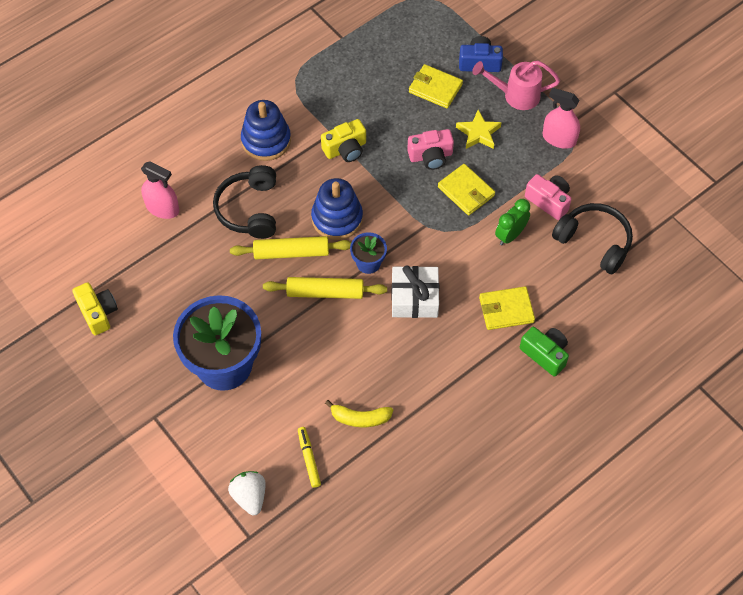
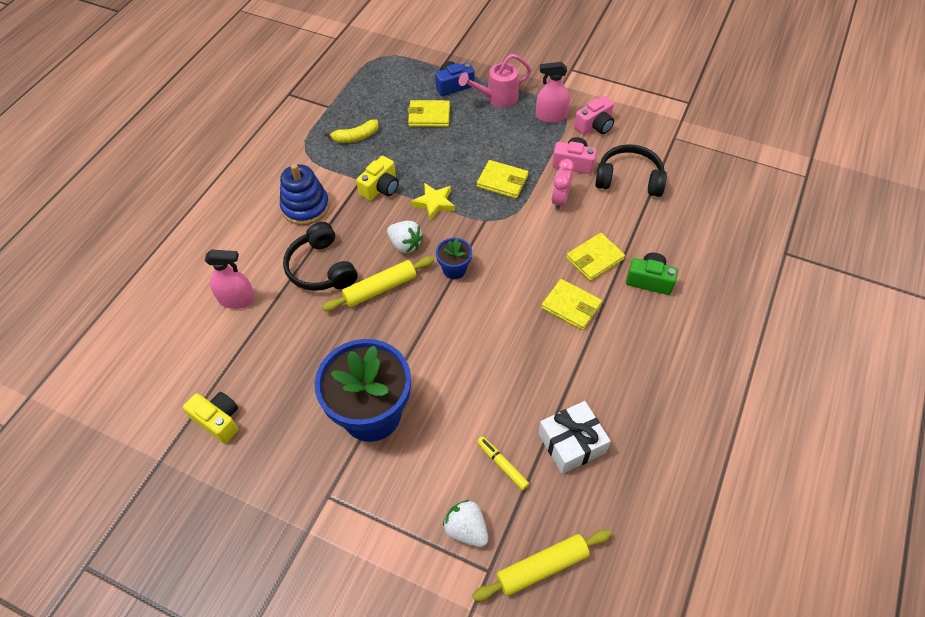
camera: 25 degrees left, 5 degrees down
yellow rolling pin [263,277,387,299] -> yellow rolling pin moved to [472,529,611,601]
blue stacking toy [311,178,363,240] -> white strawberry [387,221,423,253]
yellow banana [325,400,393,427] -> yellow banana moved to [325,120,379,143]
white gift [391,265,439,318] -> white gift moved to [538,401,611,474]
pink camera [407,129,454,170] -> pink camera moved to [574,96,614,135]
yellow star [456,110,502,149] -> yellow star moved to [411,183,455,221]
green clock [495,199,530,246] -> pink clock [551,159,574,211]
none -> yellow wallet [541,279,602,330]

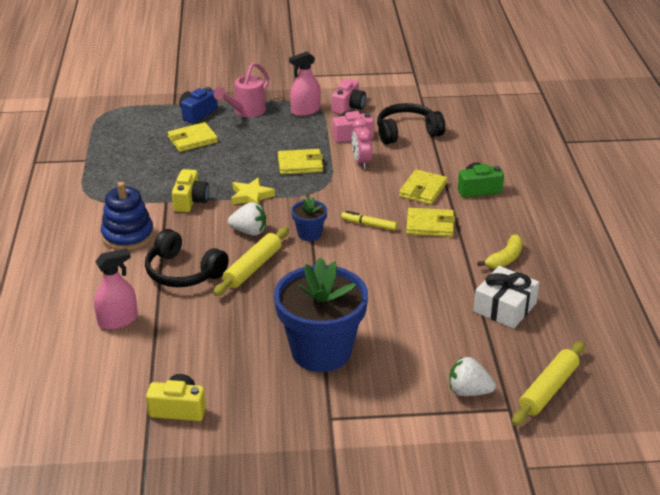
camera: 30 degrees left, 20 degrees down
yellow banana [325,120,379,143] -> yellow banana moved to [477,234,523,269]
yellow marker [477,436,529,491] -> yellow marker moved to [341,211,397,231]

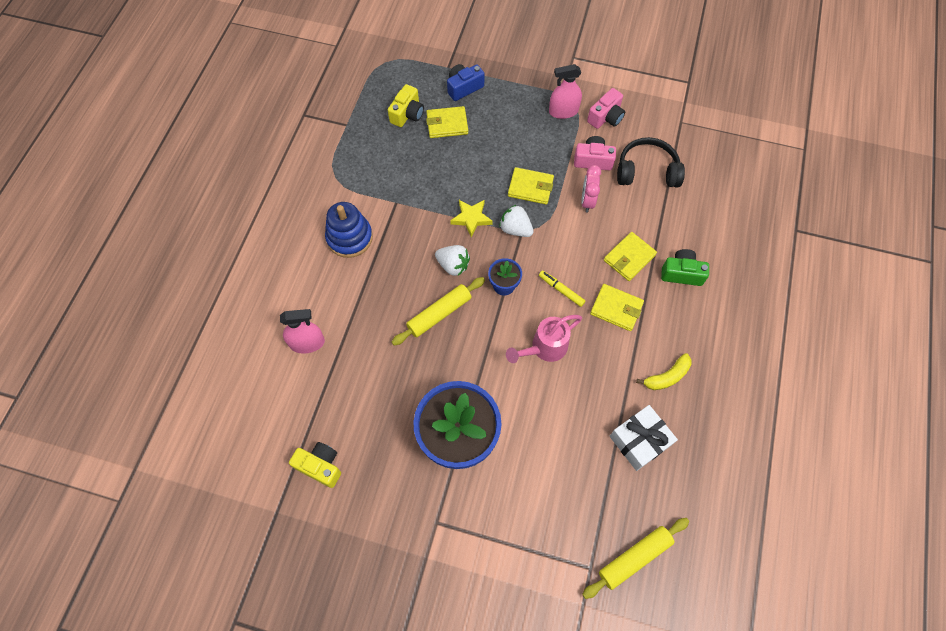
camera: 20 degrees right, 30 degrees up
black headphones [145,229,229,287] -> none
yellow camera [172,169,209,212] -> yellow camera moved to [388,84,424,127]
pink watering can [213,62,269,117] -> pink watering can moved to [506,315,582,363]
white strawberry [449,356,496,396] -> white strawberry moved to [499,205,534,237]

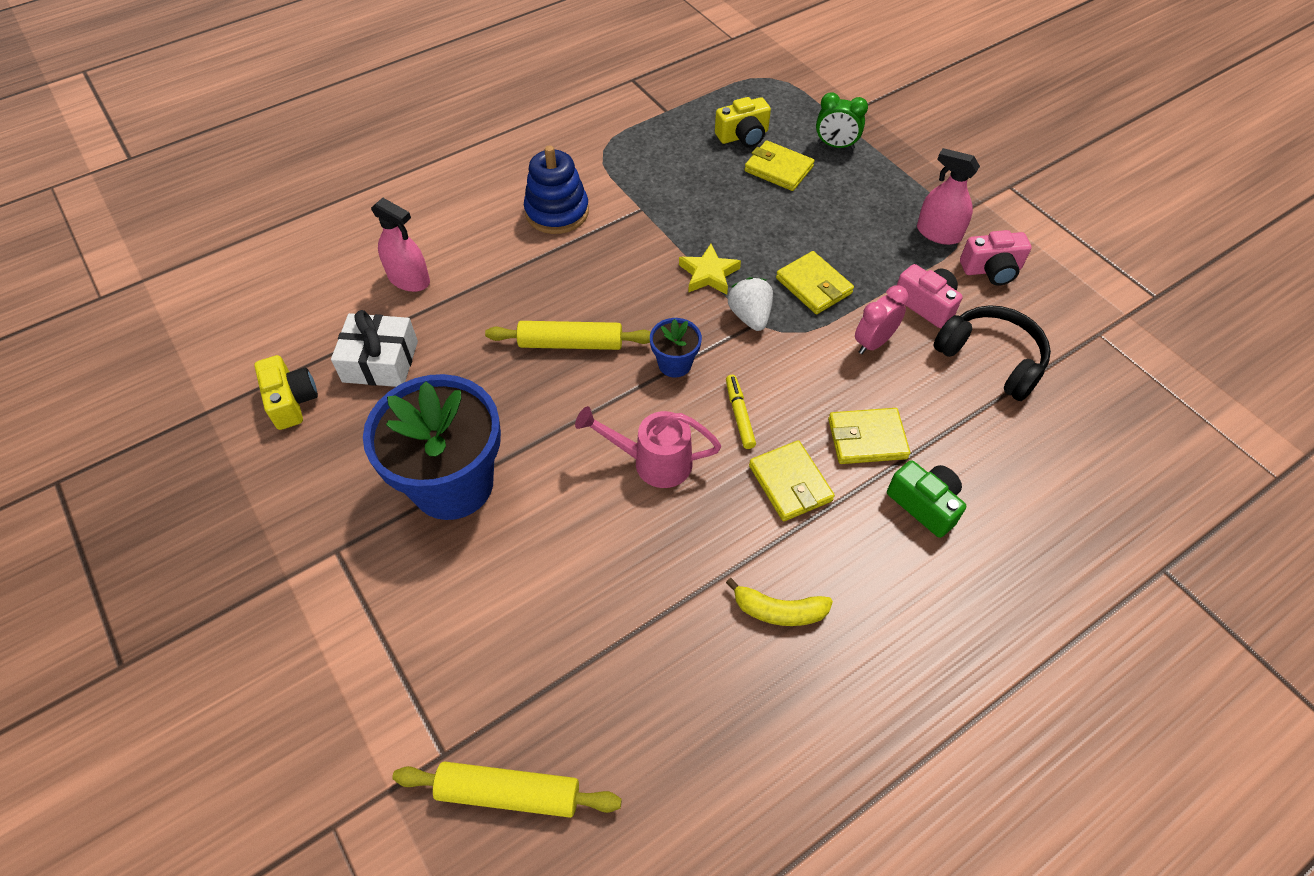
camera: 40 degrees right, 10 degrees down
white strawberry [435,245,470,276] -> none
blue camera [447,64,485,101] -> green clock [816,92,868,149]
white gift [610,405,678,471] -> white gift moved to [331,310,418,387]

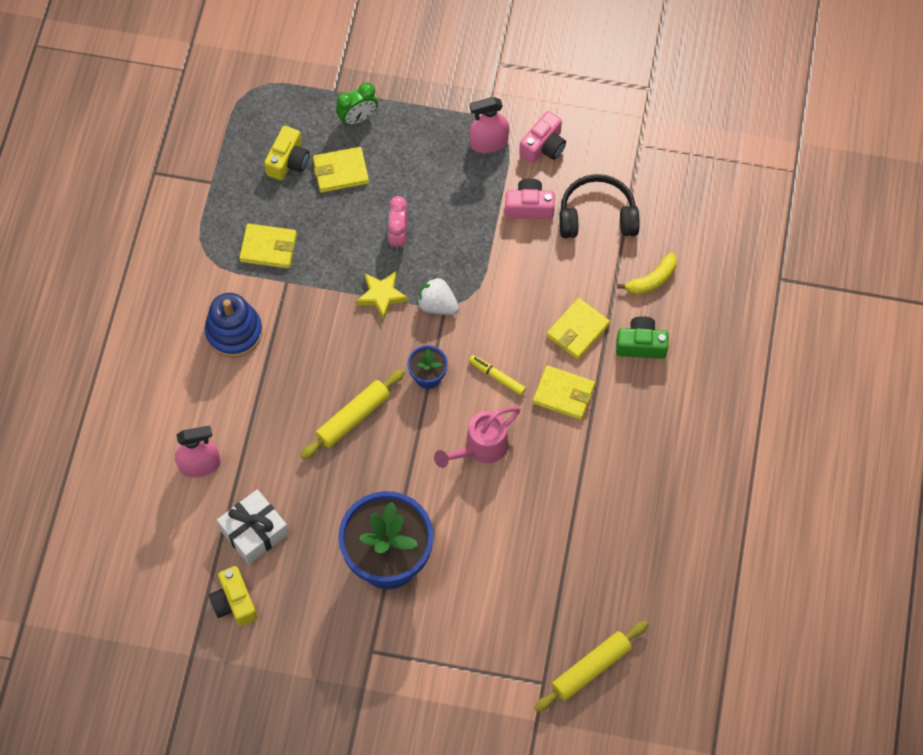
camera: 45 degrees left, 10 degrees up
yellow camera [254,355,318,430] -> yellow camera turned 135 degrees counterclockwise [209,566,257,626]
yellow banana [726,578,833,626] -> yellow banana moved to [617,253,677,295]
yellow wallet [776,251,854,314] -> yellow wallet moved to [239,223,297,269]
pink clock [855,285,909,354] -> pink clock moved to [388,196,407,251]

